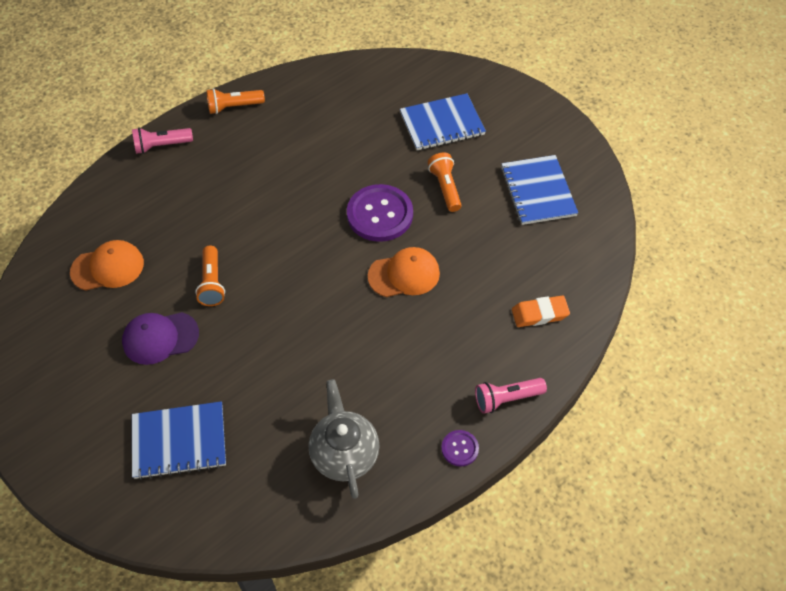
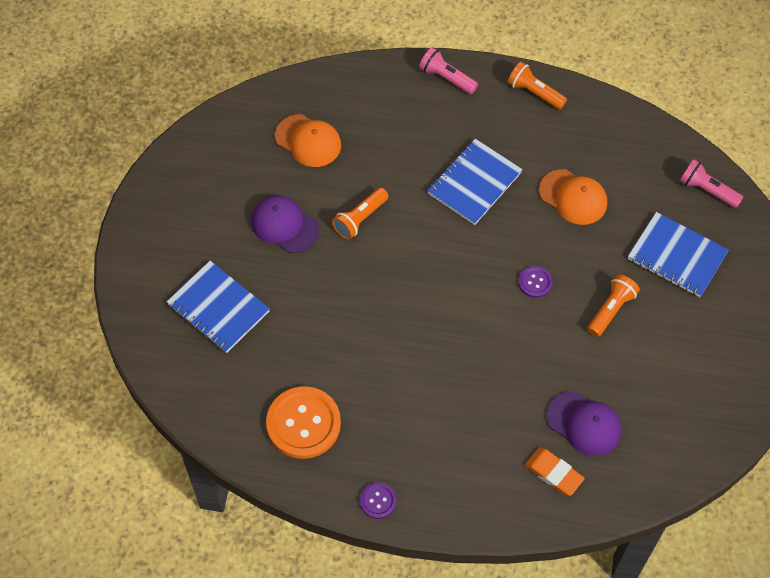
camera: 50 degrees right, 5 degrees up
grey teapot [309,379,380,499] -> orange button [266,386,341,459]
purple button [347,184,413,242] -> purple button [518,266,553,298], size x0.48
orange cap [368,247,440,297] -> orange cap moved to [539,169,607,225]
pink flashlight [475,378,547,414] -> pink flashlight moved to [680,159,743,208]
blue notebook [501,155,578,225] -> blue notebook moved to [427,139,523,225]
none -> purple cap [546,392,622,456]

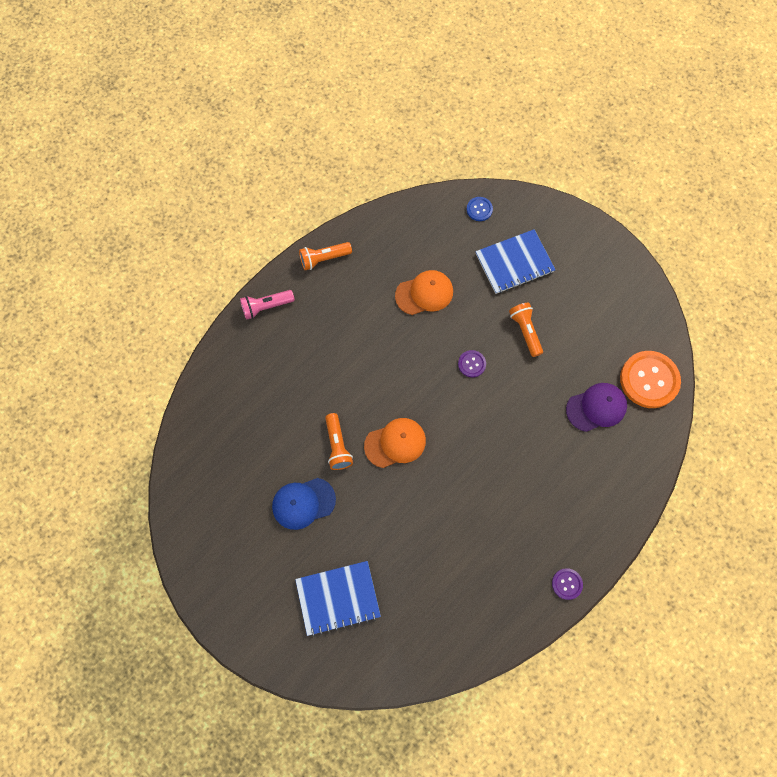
camera: 55 degrees left, 10 degrees up
purple cap [251,195,319,253] -> blue cap [272,478,336,530]
orange button [266,386,341,459] -> orange button moved to [620,351,681,408]
orange cap [275,114,341,167] -> orange cap moved to [364,418,426,468]
blue notebook [427,139,523,225] -> none
orange eraser [525,448,585,496] -> none
pink flashlight [680,159,743,208] -> blue button [467,197,493,221]

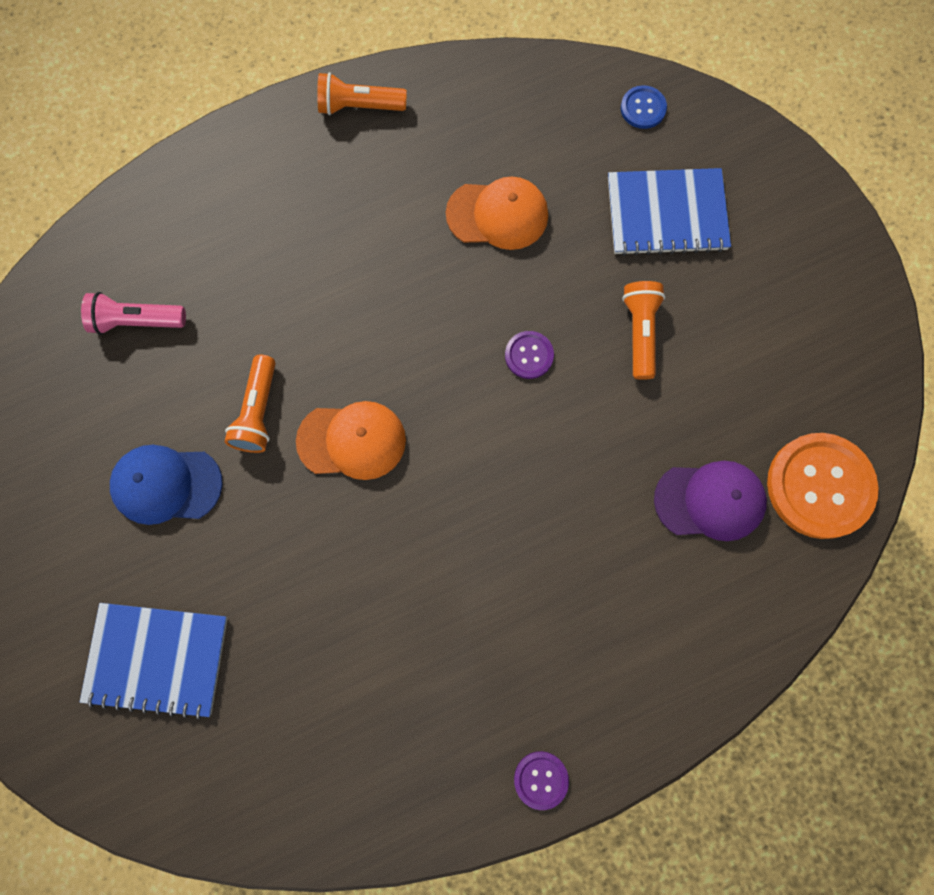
camera: 20 degrees right, 5 degrees up
pink flashlight [240,290,295,320] -> pink flashlight moved to [81,292,186,335]

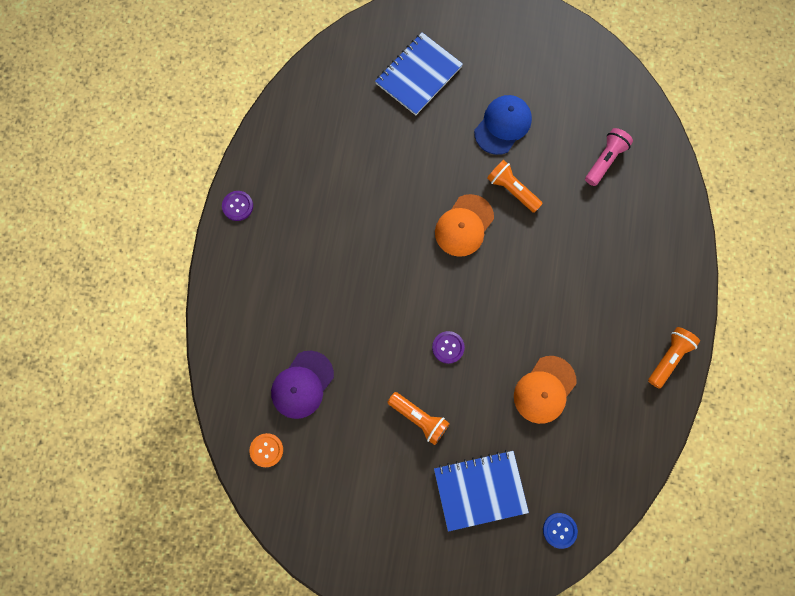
camera: 125 degrees right, 0 degrees up
blue notebook [608,168,731,256] -> blue notebook turned 45 degrees clockwise [434,450,529,532]
orange button [767,433,879,539] -> orange button [249,433,283,467], size x0.48

